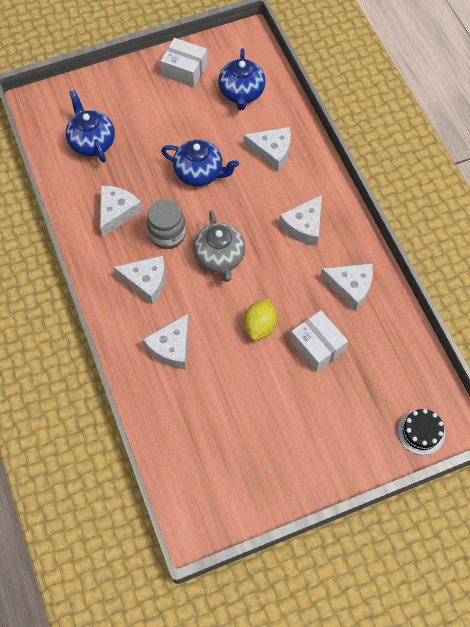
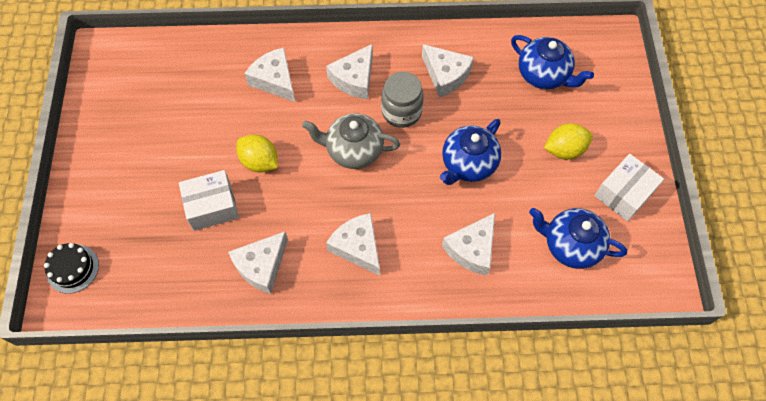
camera: 110 degrees right, 0 degrees up
blue teapot [66,90,115,163] -> blue teapot turned 45 degrees clockwise [511,35,594,89]
none -> yellow lemon [544,123,593,160]

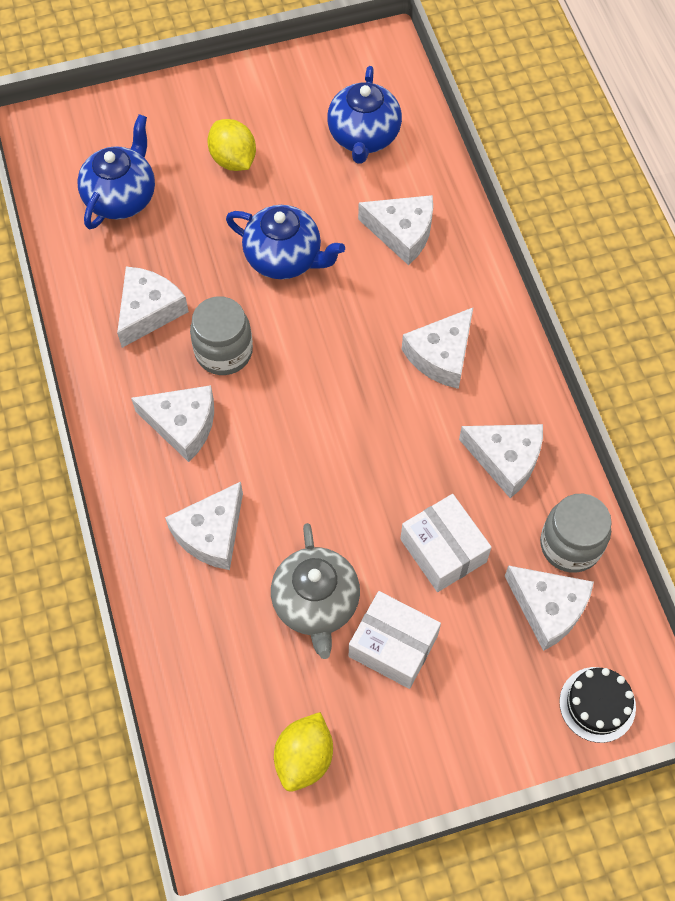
camera: 105 degrees left, 0 degrees up
yellow lemon [237,134,278,172] -> yellow lemon moved to [274,712,333,792]
grey teapot [302,113,400,169] -> grey teapot moved to [271,523,360,659]
white box [595,154,664,221] -> white box moved to [349,591,441,689]
none -> white cheese [505,565,594,651]
none -> grey jar [540,494,612,573]

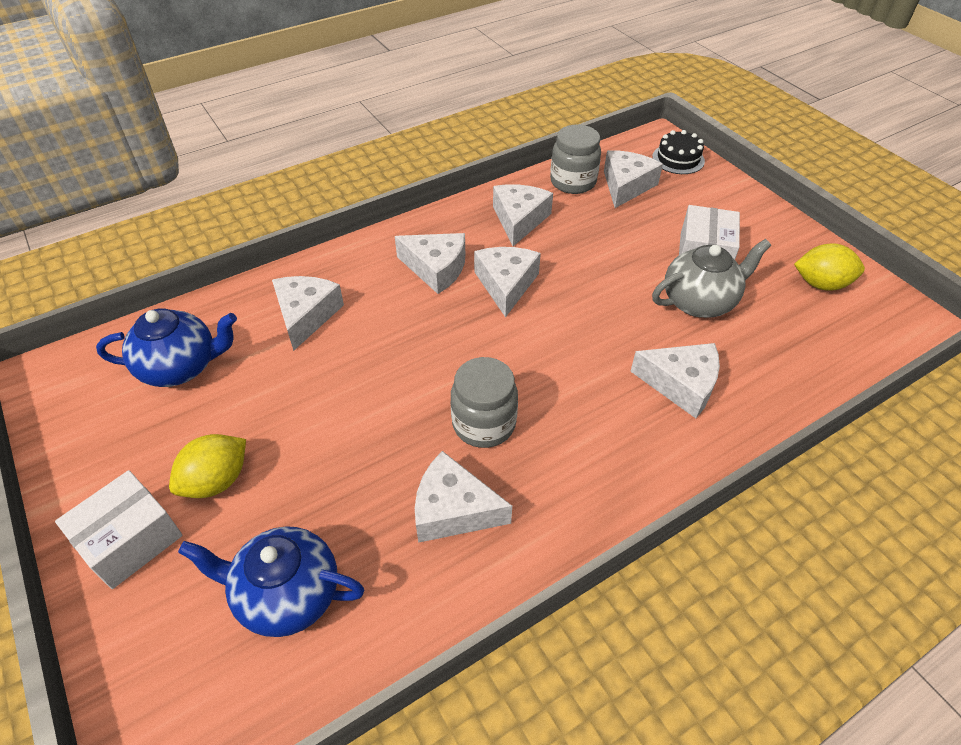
camera: 105 degrees left, 15 degrees down
white cheese [131,385,214,462] -> white cheese moved to [474,247,541,318]
blue teapot [226,205,345,279] -> none
white box [400,494,491,592] -> white box moved to [55,470,183,589]

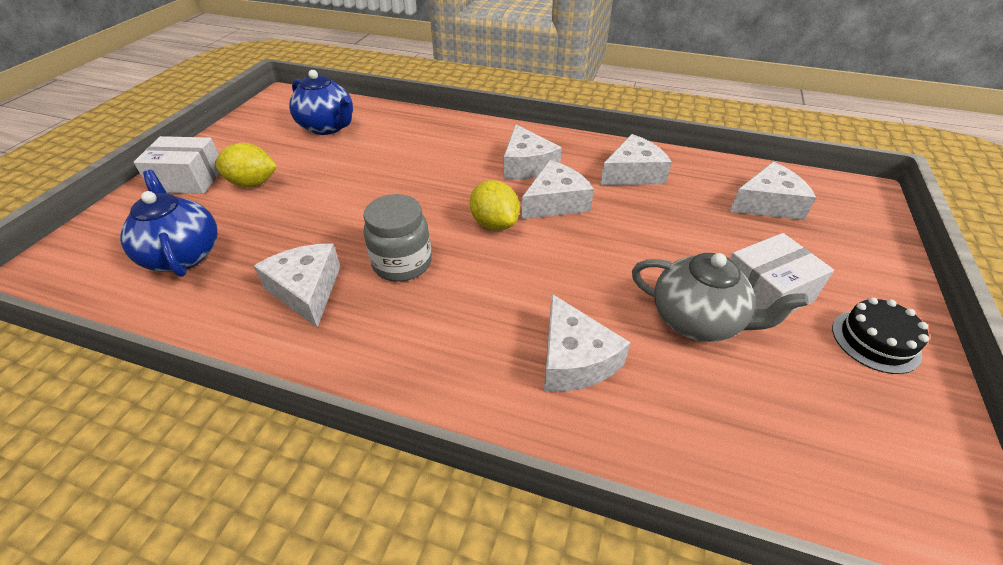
camera: 50 degrees right, 5 degrees down
white cheese [272,276,344,351] -> none
grey jar [550,125,601,194] -> none
black cake [652,130,705,174] -> black cake moved to [832,297,929,374]
yellow lemon [794,244,865,291] -> yellow lemon moved to [469,180,520,231]

